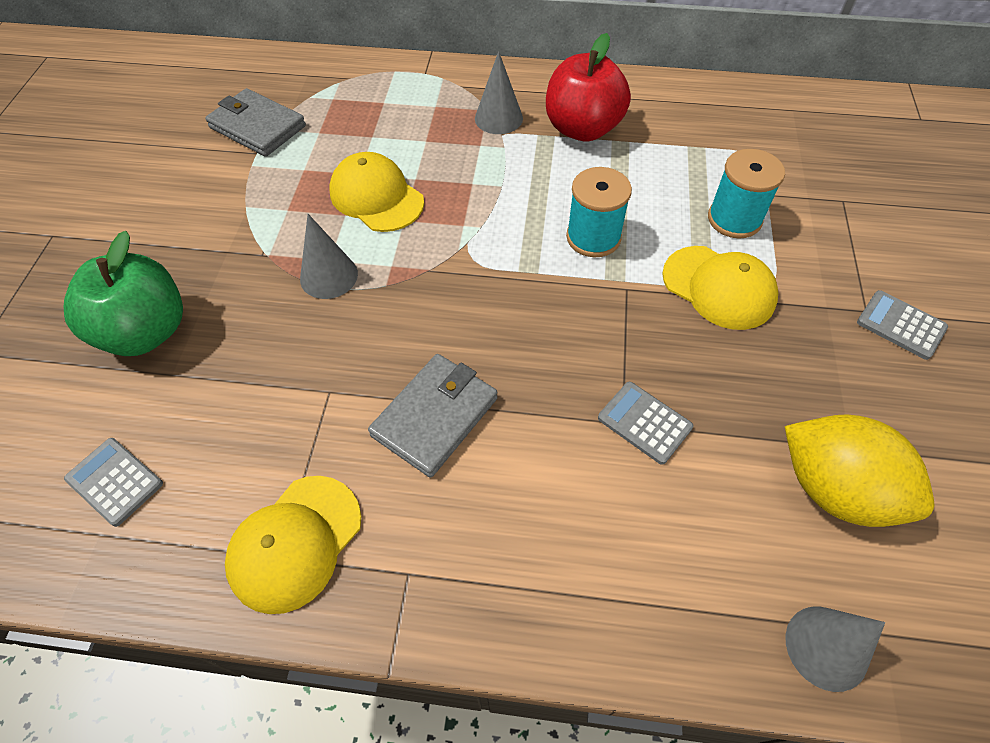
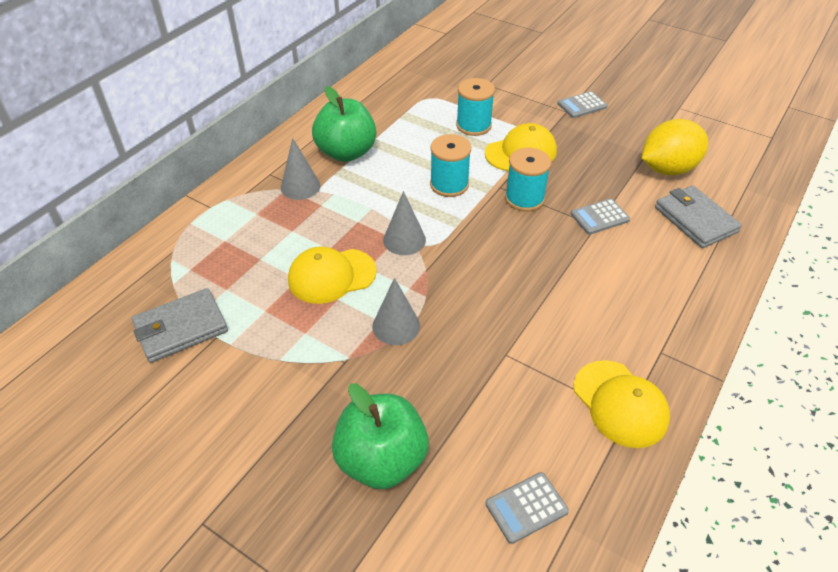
camera: 65 degrees left, 10 degrees down
grey wallet [368,354,498,478] -> grey wallet moved to [655,186,742,248]
red apple [546,33,631,142] -> green apple [312,86,376,162]
grey cone [786,607,885,692] -> grey cone moved to [383,191,426,255]
none -> turquoise spool [505,148,551,212]

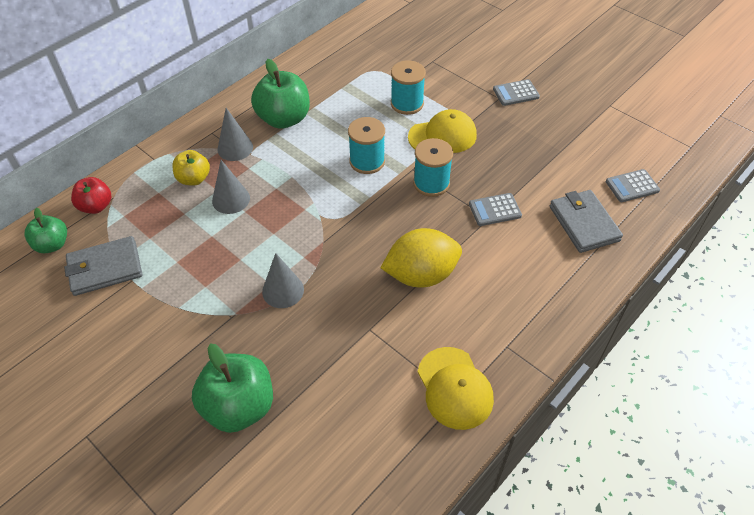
camera: 10 degrees right, 5 degrees up
yellow cap [288,247,377,304] -> none
grey cone [383,191,426,255] -> grey cone moved to [212,160,250,214]
grey calculator [485,472,569,544] -> grey calculator moved to [606,169,660,202]
yellow lemon [642,119,708,176] -> yellow lemon moved to [381,228,462,288]
none -> green apple [25,208,67,253]
none -> red apple [71,177,111,214]
none -> yellow apple [172,150,210,186]

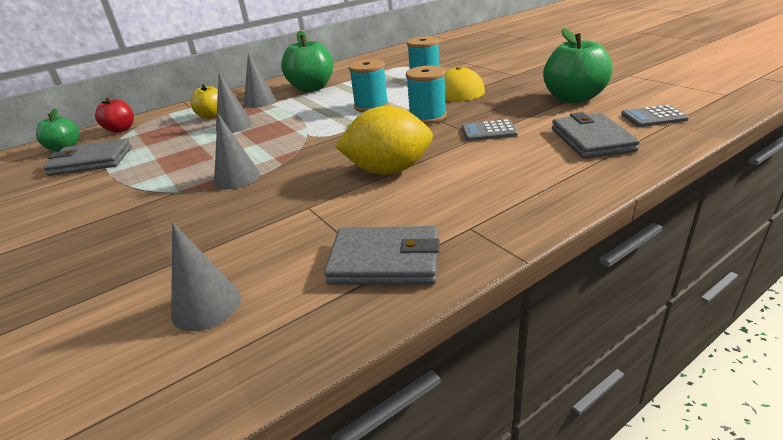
camera: 15 degrees right, 20 degrees down
green apple [192,344,273,433] -> green apple moved to [543,28,613,103]
yellow cap [418,347,494,430] -> grey wallet [324,226,440,285]
grey calculator [493,79,540,106] -> none
none -> grey cone [171,222,241,331]

